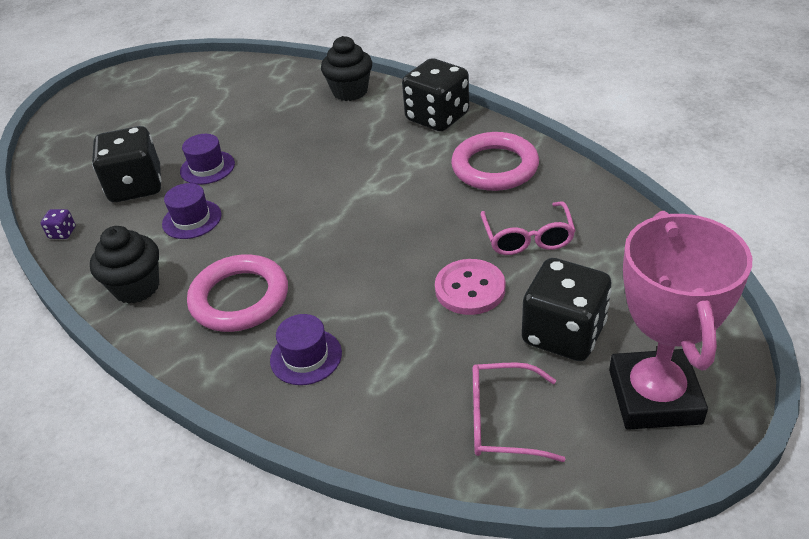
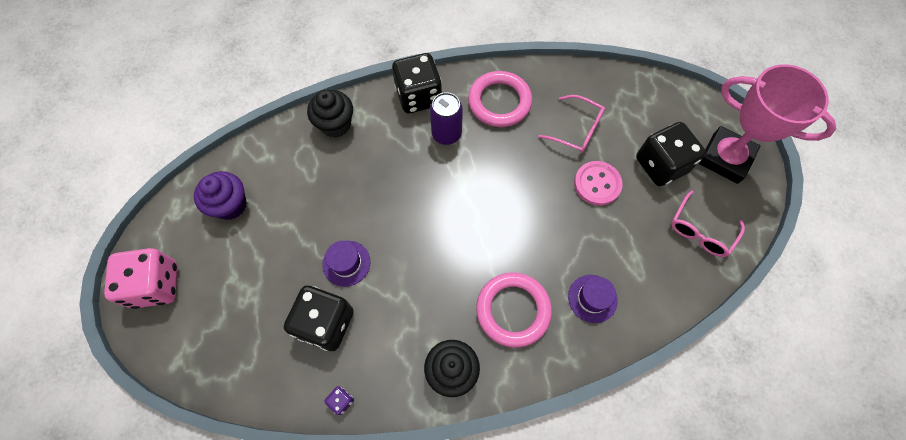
camera: 60 degrees left, 25 degrees up
purple hat [162,183,222,239] -> none
none -> pink dice [104,248,177,309]
none -> purple cupcake [194,171,247,220]
none -> purple can [430,92,463,145]

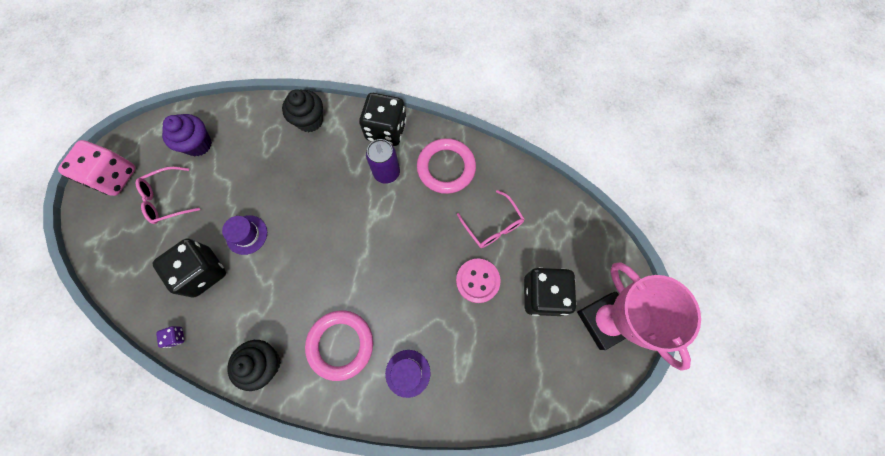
camera: 30 degrees right, 5 degrees up
pink glasses [671,191,745,257] -> pink glasses moved to [136,167,200,224]

